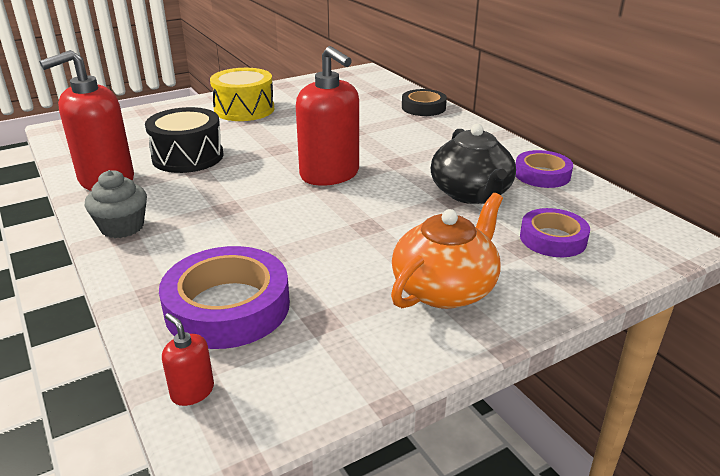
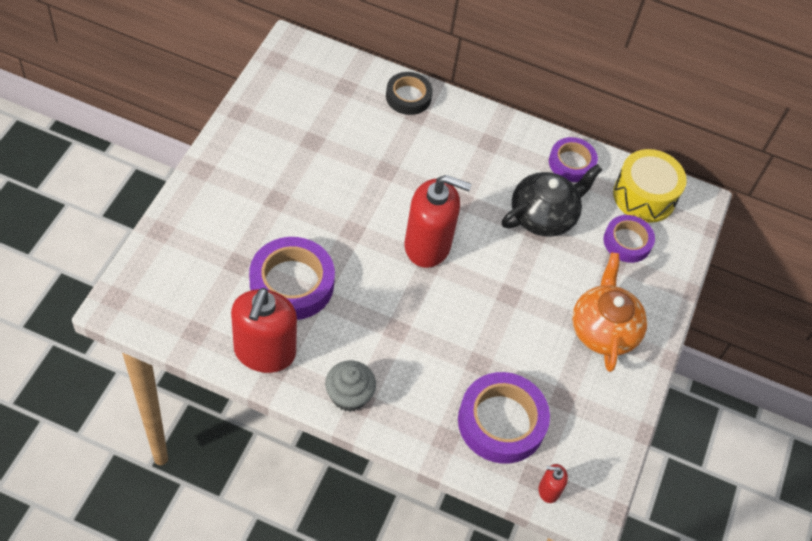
camera: 45 degrees left, 25 degrees up
black drum [145,107,223,173] -> purple tape [249,237,335,320]
yellow drum [210,68,274,121] -> yellow drum moved to [613,149,687,223]
black teapot [431,124,516,204] -> black teapot turned 75 degrees counterclockwise [502,164,602,237]

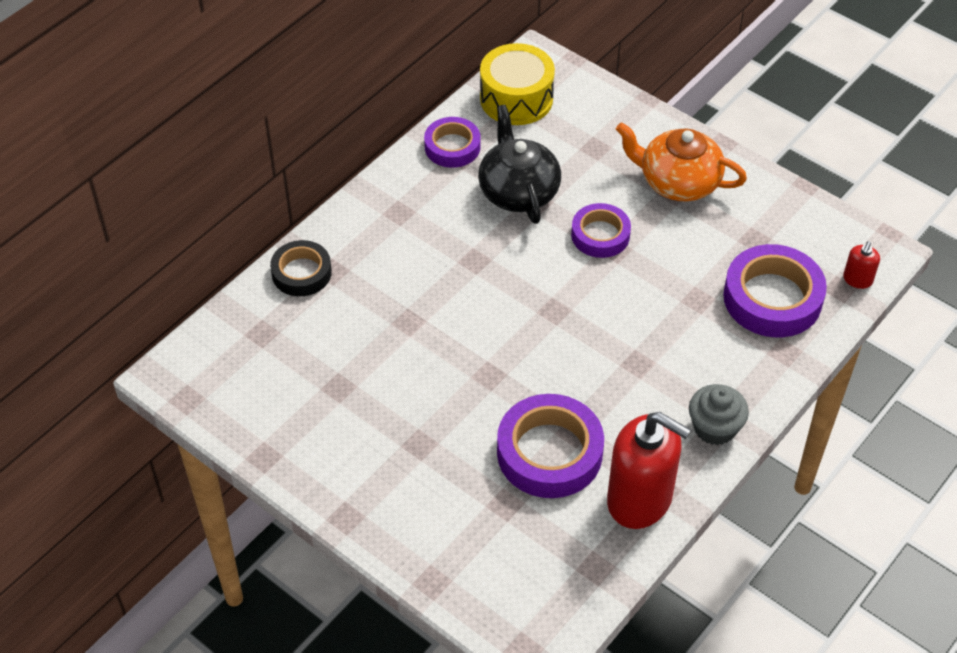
camera: 65 degrees left, 5 degrees down
red soap dispenser [404,175,471,268] -> none
purple tape [603,215,655,263] -> purple tape moved to [571,203,631,258]

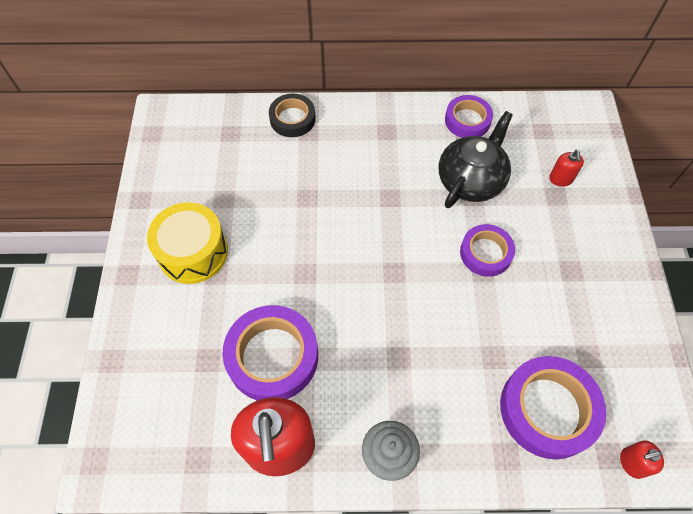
camera: 50 degrees right, 10 degrees up
yellow drum [480,43,555,125] -> yellow drum moved to [147,202,228,284]
orange teapot [616,122,747,201] -> none
none -> red soap dispenser [549,150,584,187]

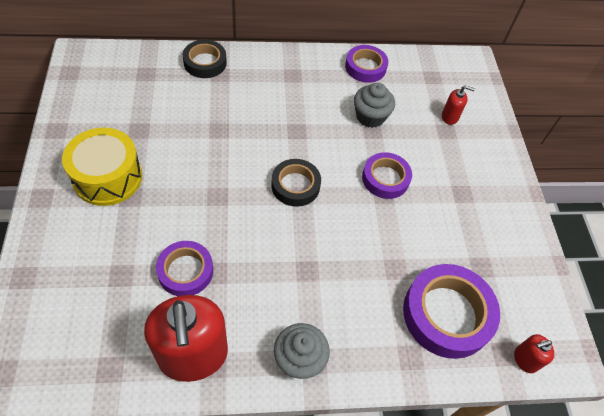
camera: 10 degrees left, 5 degrees down
purple tape [222,305,318,400] -> purple tape [156,241,213,296], size x0.62
black teapot [439,111,513,208] -> grey cupcake [354,83,395,128]
red soap dispenser [549,150,584,187] -> red soap dispenser turned 75 degrees counterclockwise [442,85,475,125]
none -> black tape [271,159,321,207]

